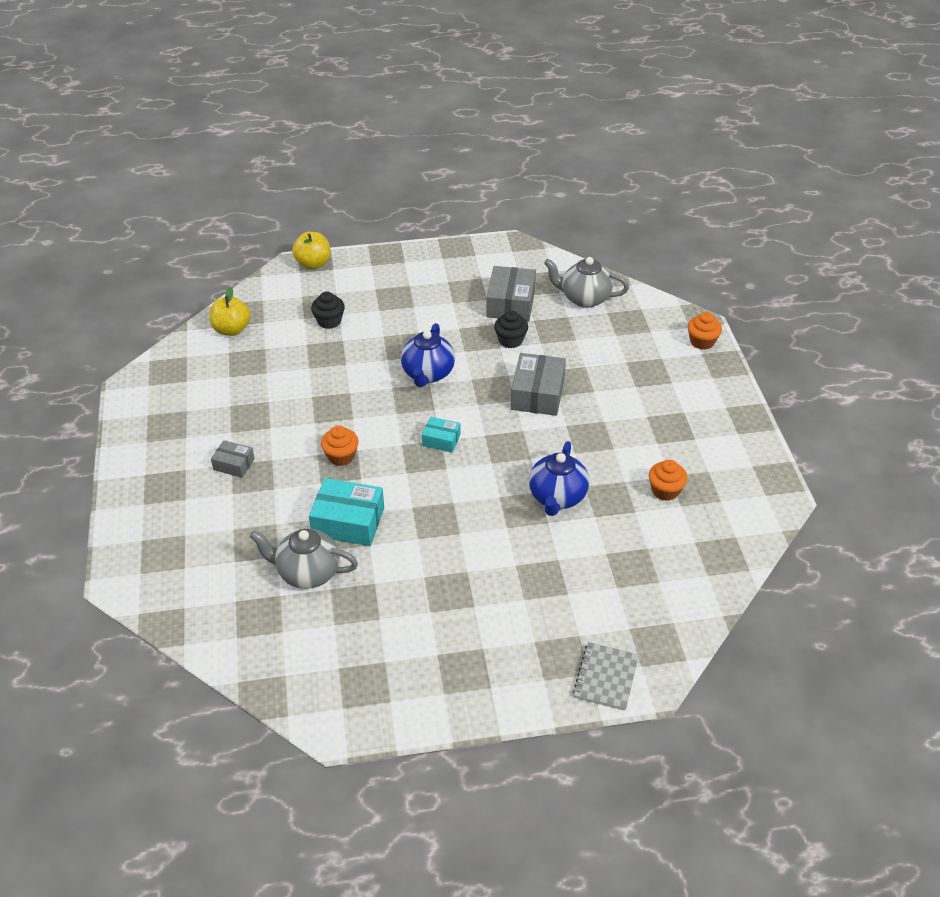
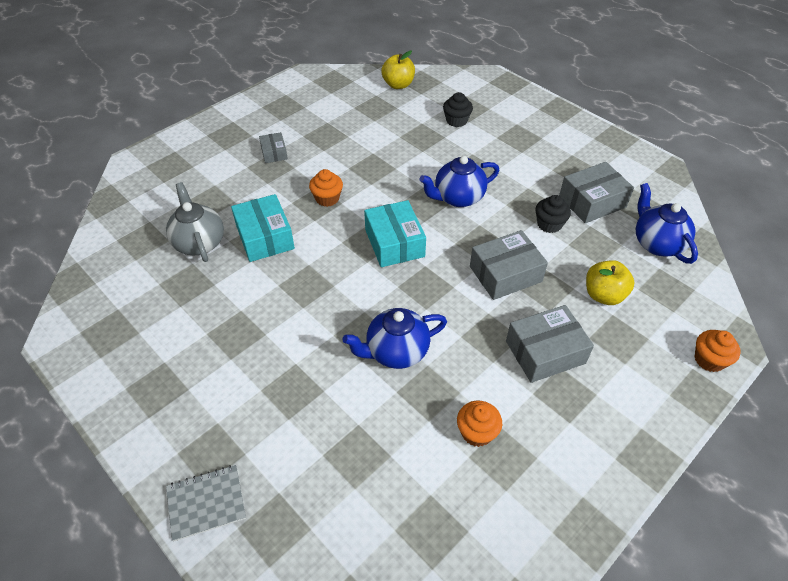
camera: 55 degrees right, 5 degrees up
yellow apple [292,232,330,269] -> yellow apple moved to [586,260,634,305]
turquoise box [422,417,461,453] -> turquoise box [364,200,426,267], size x1.79
grey teapot [544,257,629,308] -> blue teapot [636,183,698,264]
none -> grey box [506,305,594,383]

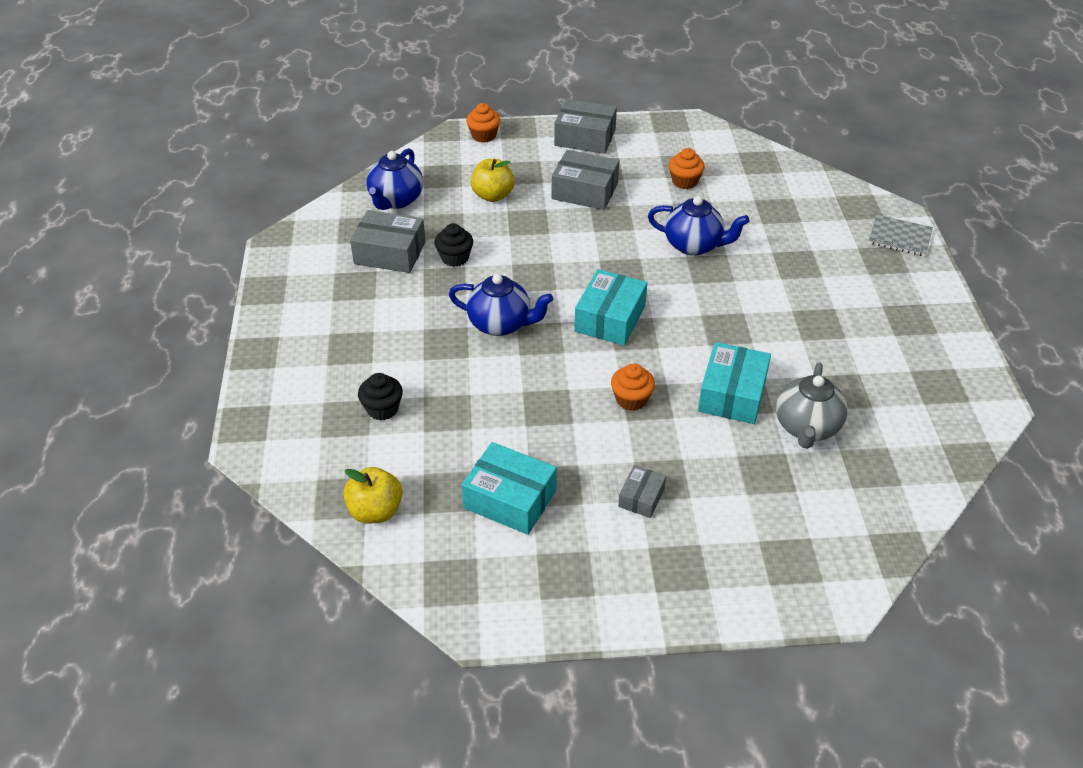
camera: 140 degrees left, 5 degrees down
grey box [470,230,548,300] -> grey box moved to [554,99,617,154]
none -> turquoise box [462,442,557,535]

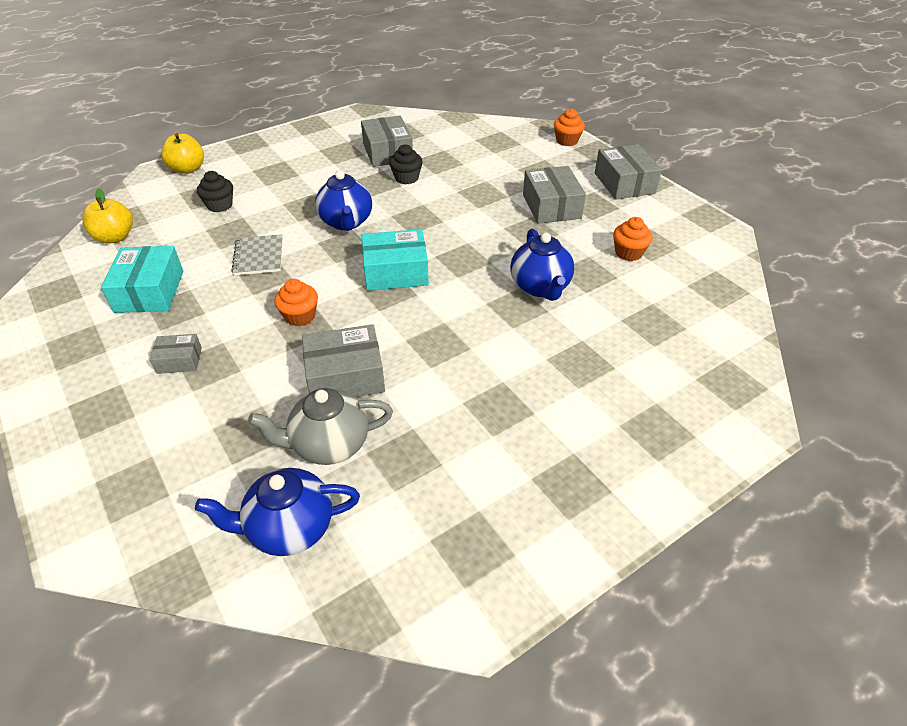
camera: 60 degrees right, 0 degrees up
blue teapot [366,148,423,210] -> blue teapot moved to [195,468,360,556]
yellow apple [470,159,515,202] -> yellow apple moved to [161,133,204,174]
turquoise box [698,342,771,424] -> grey box [302,324,385,397]
grey notebook [869,215,933,256] -> grey notebook moved to [231,234,283,275]

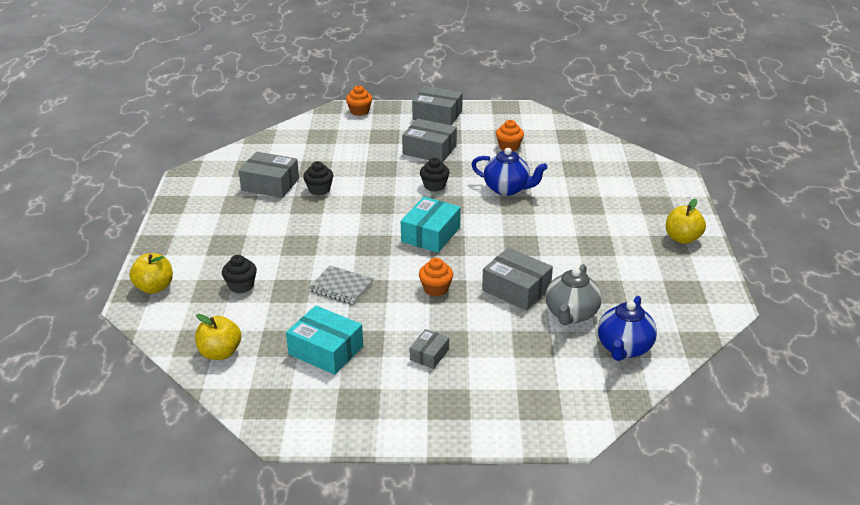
camera: 55 degrees left, 10 degrees down
grey box [302,324,385,397] -> grey box turned 75 degrees counterclockwise [482,248,553,310]
blue teapot [315,170,372,231] -> none
none -> black cupcake [420,158,450,192]
none -> yellow apple [666,199,706,244]

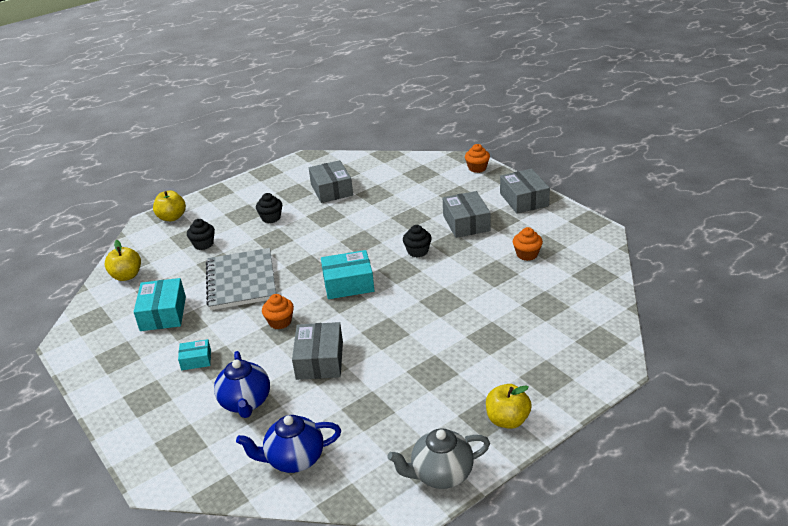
camera: 55 degrees right, 0 degrees up
black cupcake [303,161,333,195] -> black cupcake moved to [256,193,282,223]
grey notebook [309,265,373,304] -> grey notebook [206,248,276,310], size x1.84
grey box [410,329,449,369] -> turquoise box [178,339,211,370]
blue teapot [471,148,548,196] -> blue teapot moved to [214,351,270,418]
grey teapot [546,264,602,325] -> grey teapot moved to [387,428,490,489]

